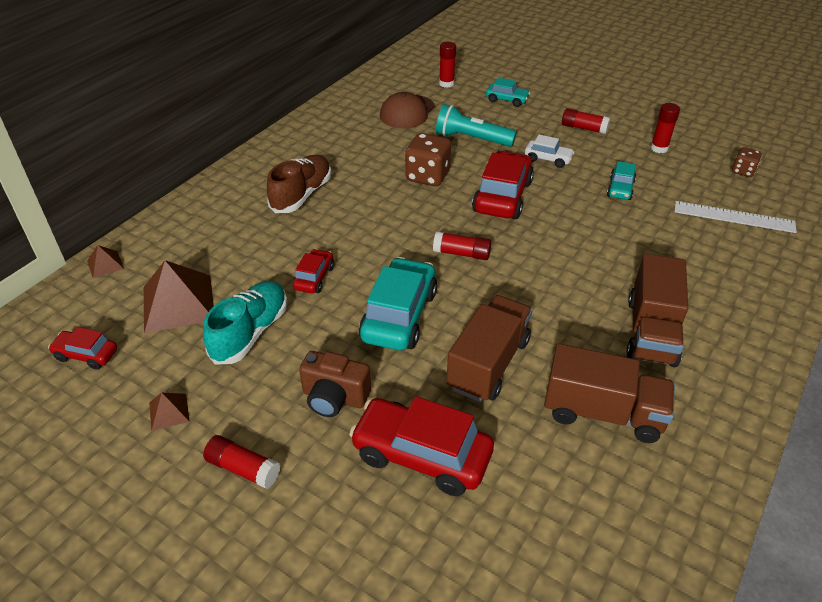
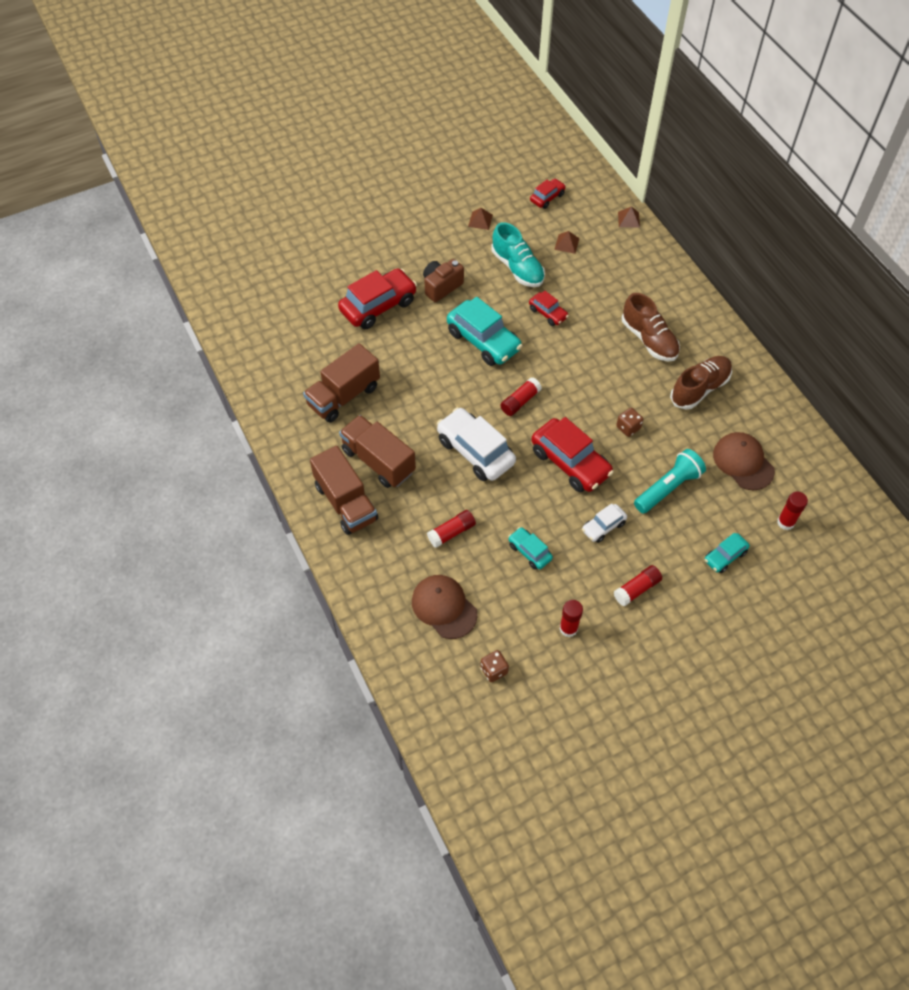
camera: 120 degrees right, 15 degrees up
brown pyramid [144,260,214,333] -> brown pyramid [554,231,580,254], size x0.47
red glue stick [203,435,280,489] -> red glue stick moved to [427,510,476,548]
brown dice [405,133,451,186] -> brown dice [616,408,643,437], size x0.56
brown truck [446,295,533,402] -> brown truck moved to [310,446,378,535]
white ruler [675,201,797,233] -> brown cap [412,575,478,639]
none -> white car [437,407,516,481]
none -> brown shoe [670,356,732,409]

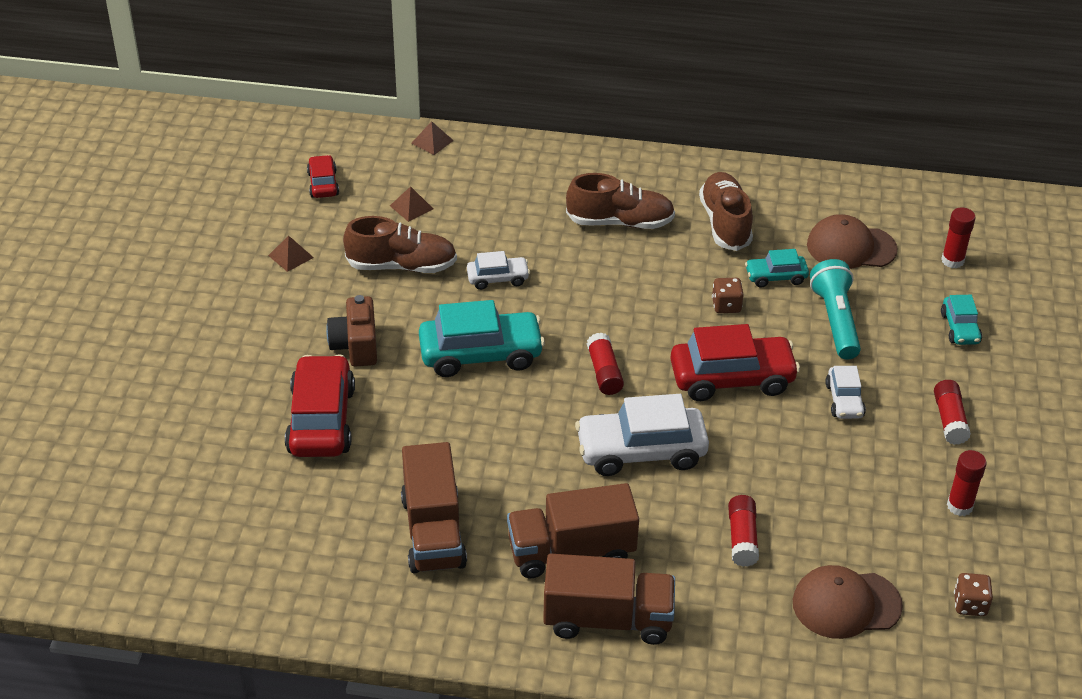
camera: 55 degrees left, 15 degrees down
turquoise shoe [492,222,545,287] -> brown shoe [343,216,457,273]
turquoise car [508,527,553,569] -> turquoise car moved to [745,249,809,288]
red car [529,291,569,326] -> white car [467,251,530,290]

